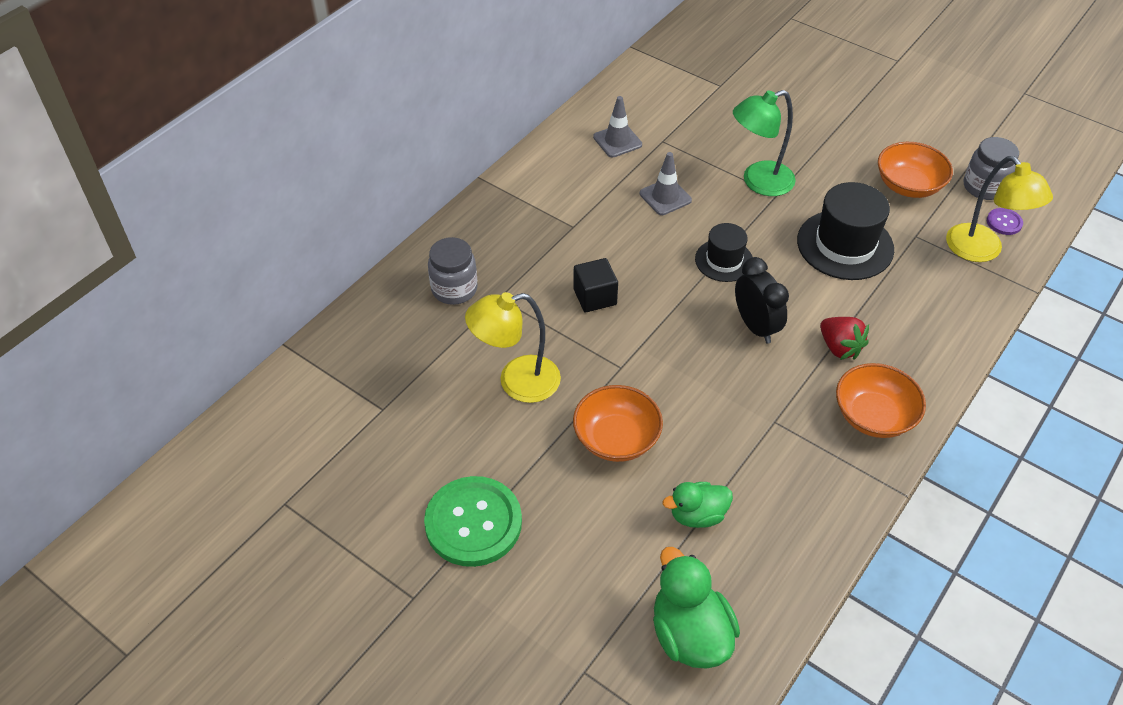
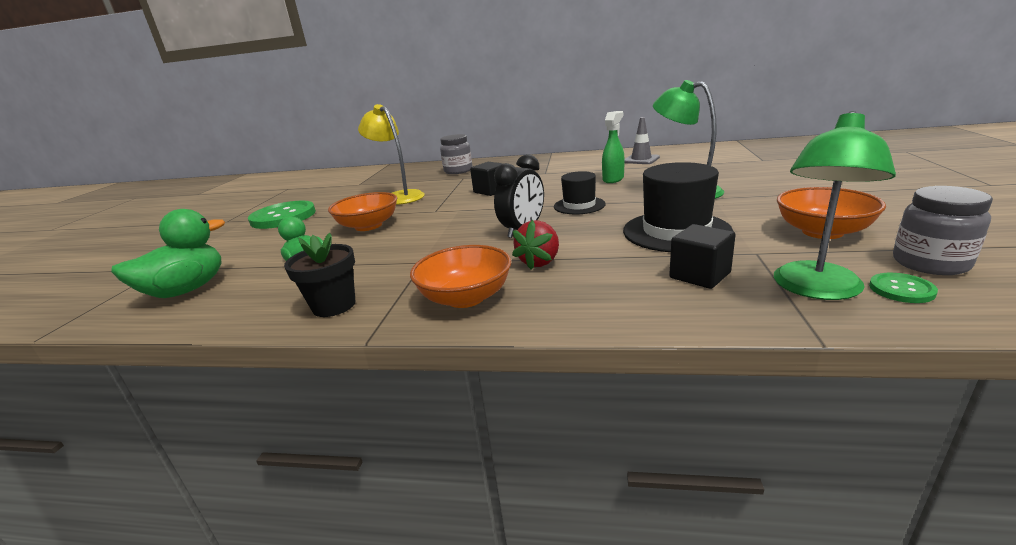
camera: 65 degrees right, 25 degrees down
grey traffic cone [640,152,692,215] -> green spray bottle [602,111,625,183]
yellow lamp [946,156,1053,262] -> green lamp [774,111,896,300]
purple button [987,208,1023,235] -> green button [869,273,938,303]
none -> black flower pot [284,233,355,317]
none -> black cube [669,224,736,289]

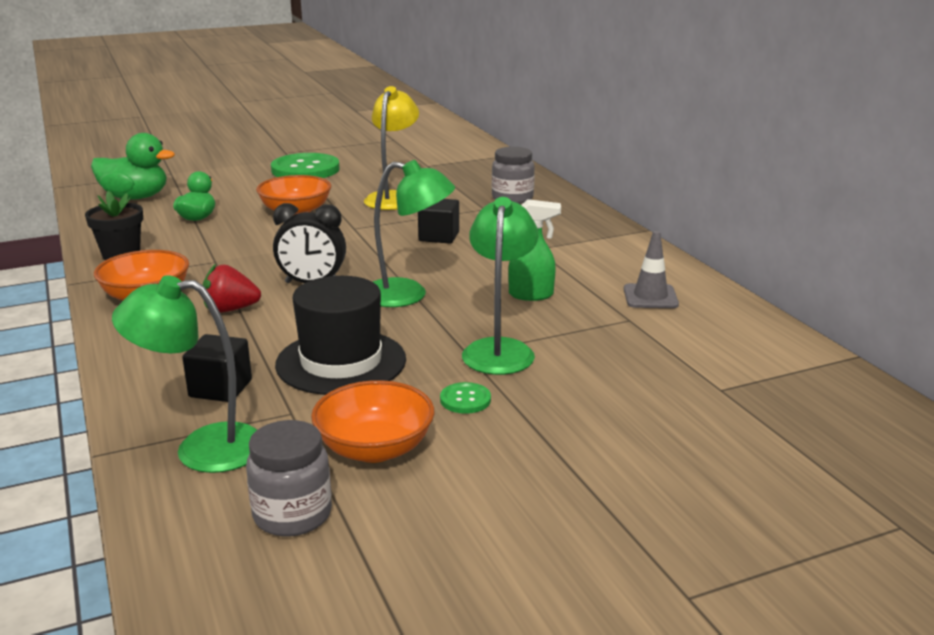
camera: 55 degrees right, 0 degrees up
black hat [554,171,606,214] -> green lamp [373,160,455,307]
green button [869,273,938,303] -> green button moved to [440,382,491,414]

